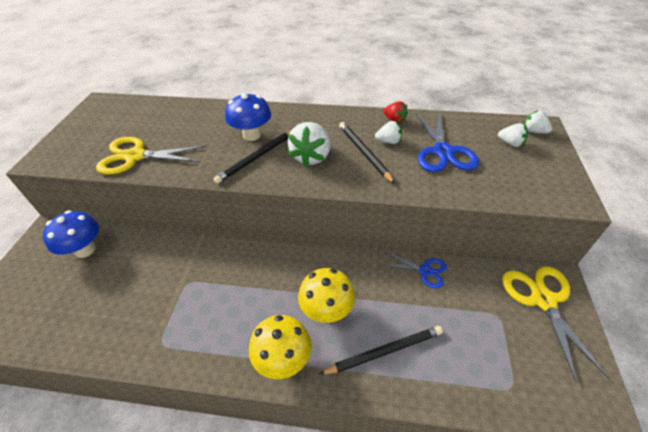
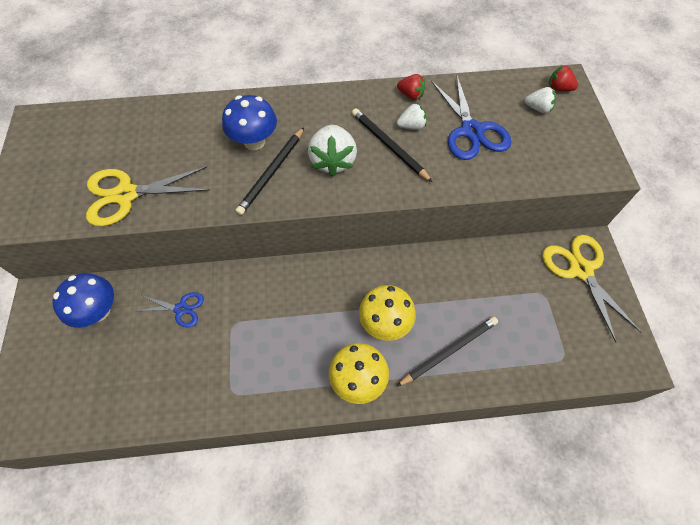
camera: 15 degrees left, 15 degrees up
blue scissors [385,252,447,288] -> blue scissors moved to [137,292,204,328]
white strawberry [524,110,552,133] -> red strawberry [549,65,578,91]

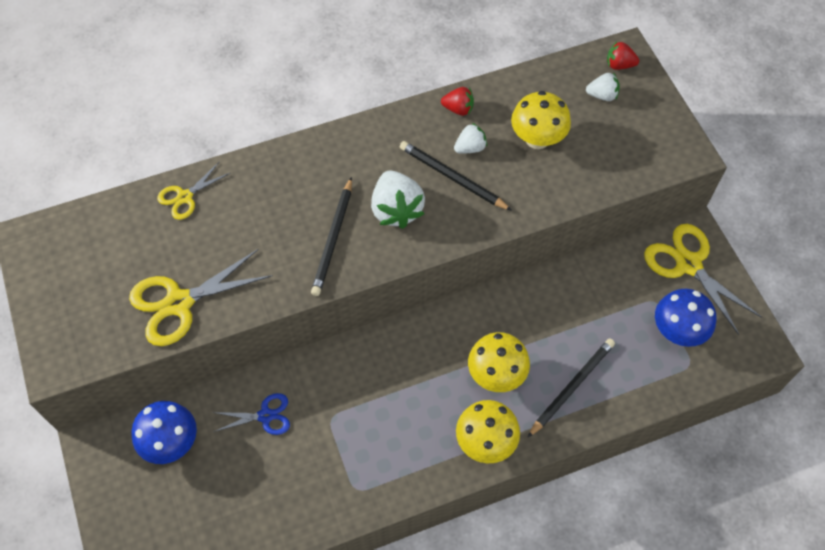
camera: 15 degrees left, 0 degrees up
blue mushroom [222,95,277,150] -> blue mushroom moved to [655,289,716,347]
blue scissors [431,76,511,160] -> yellow mushroom [511,91,571,149]
none -> yellow scissors [157,162,230,220]

